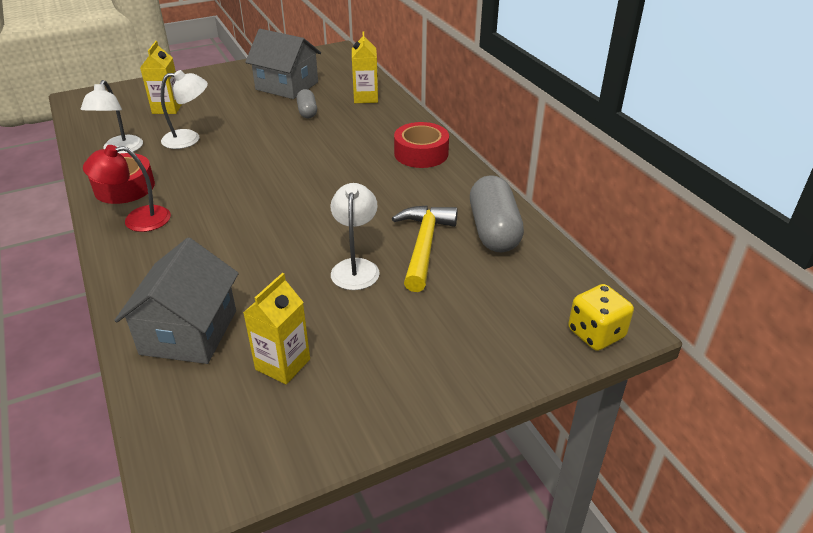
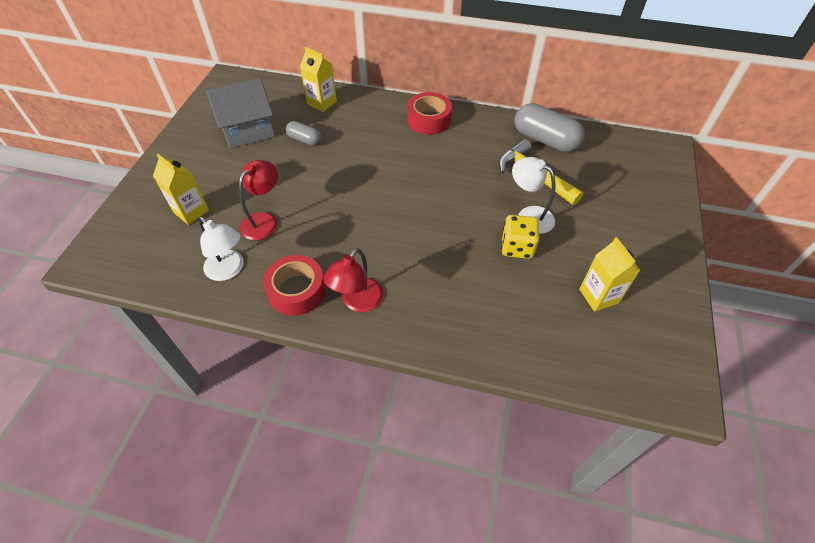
camera: 50 degrees left, 15 degrees up
grey house [114,238,239,364] -> none
white lamp [161,70,208,149] -> red lamp [239,160,278,241]
yellow dice [568,284,634,351] -> yellow dice moved to [501,215,539,259]

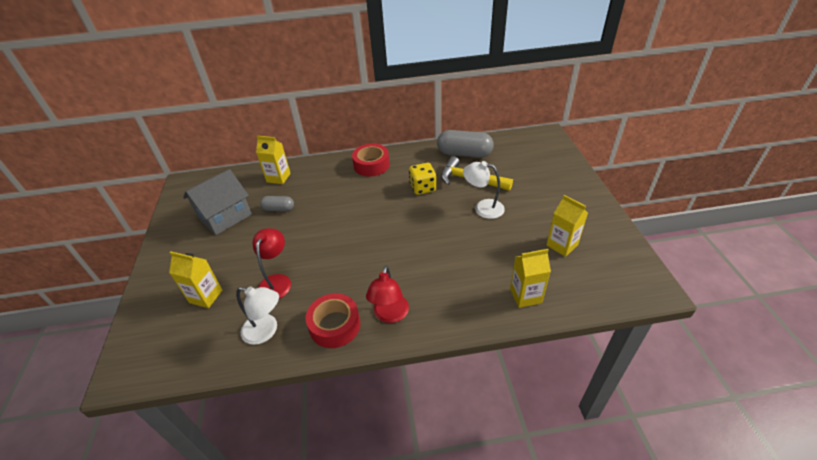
camera: 20 degrees left, 10 degrees down
yellow dice [501,215,539,259] -> yellow dice moved to [409,163,436,195]
none -> yellow carton [510,249,551,308]

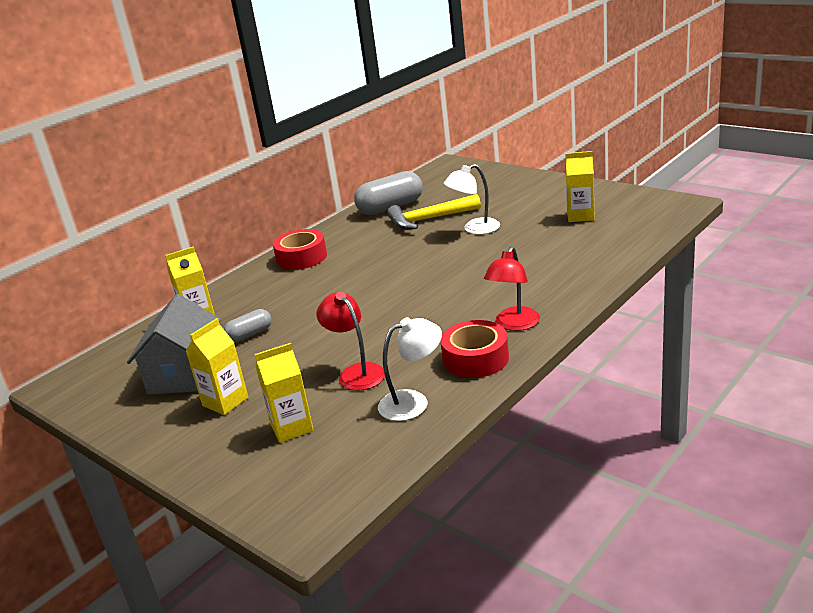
camera: 40 degrees left, 15 degrees down
red lamp [366,266,409,323] -> red lamp turned 60 degrees clockwise [484,247,540,331]
yellow dice [409,163,436,195] -> none
yellow carton [510,249,551,308] -> yellow carton moved to [186,318,248,415]

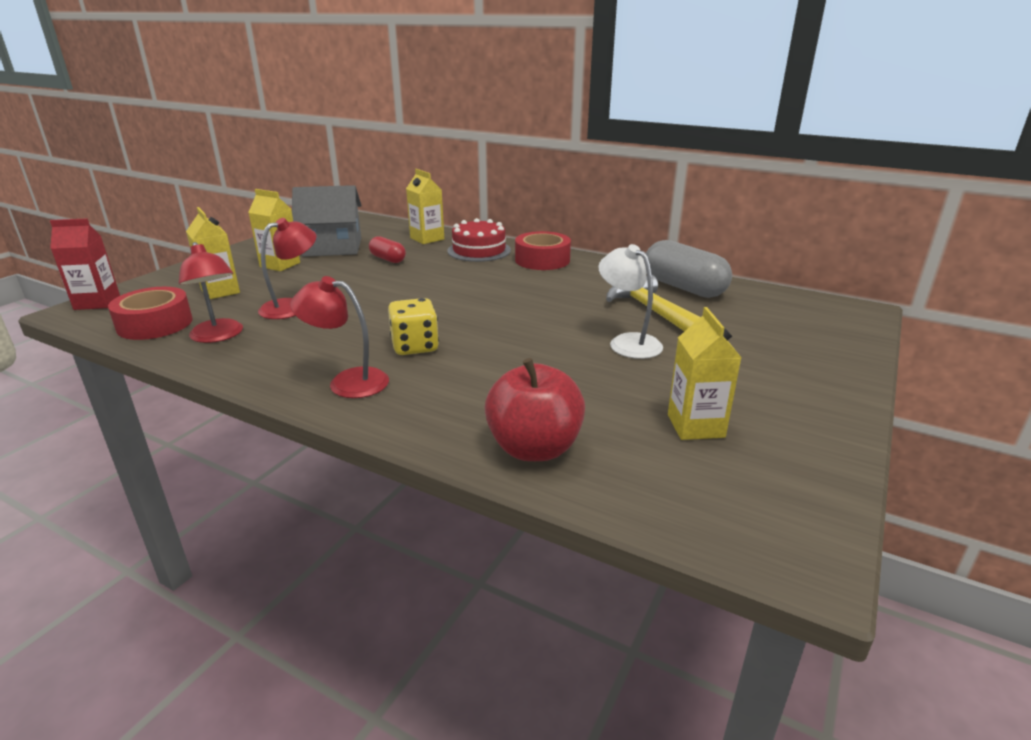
camera: 75 degrees right, 0 degrees up
grey capsule [224,309,272,342] -> red capsule [369,236,406,263]
white lamp [378,317,442,421] -> red lamp [179,242,243,343]
red tape [440,320,509,378] -> red tape moved to [108,287,193,340]
none -> red carton [50,218,120,310]
none -> yellow dice [388,298,439,355]
none -> red cake [448,218,511,262]
none -> red apple [485,358,585,461]

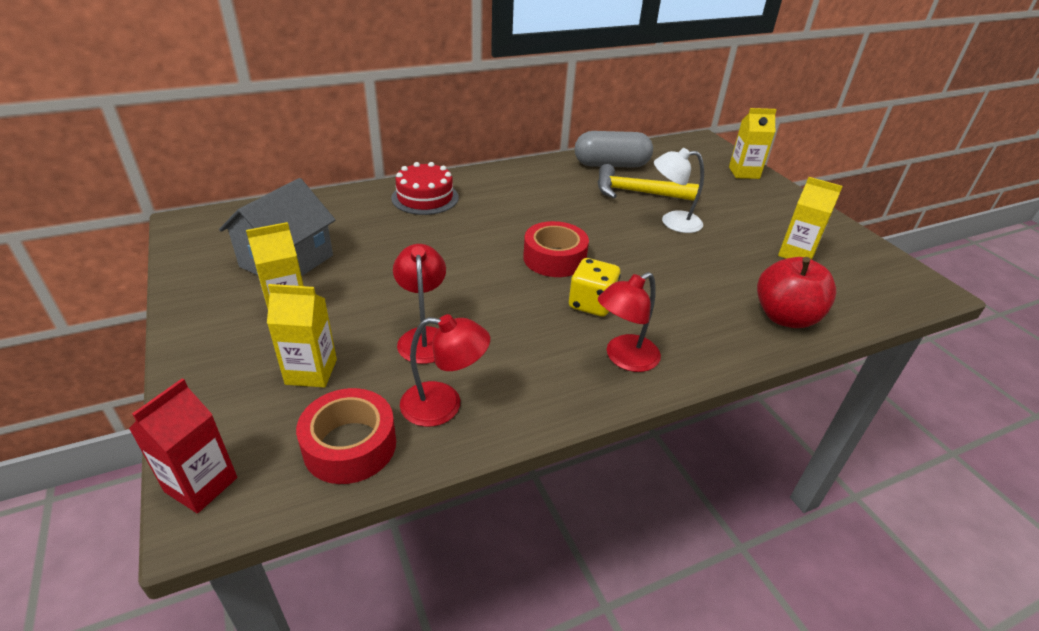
camera: 55 degrees left, 10 degrees up
red capsule [369,236,406,263] -> none
yellow carton [406,169,444,244] -> yellow carton moved to [729,108,777,179]
red tape [515,231,571,270] -> red tape moved to [523,221,589,277]

